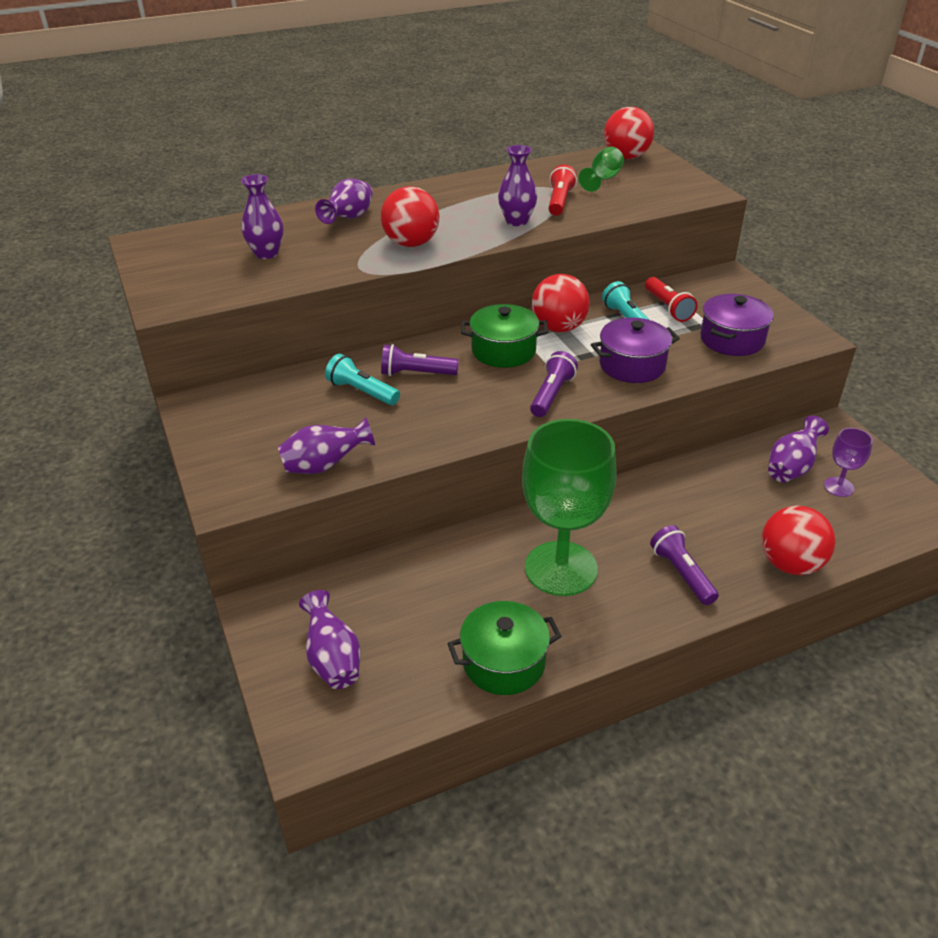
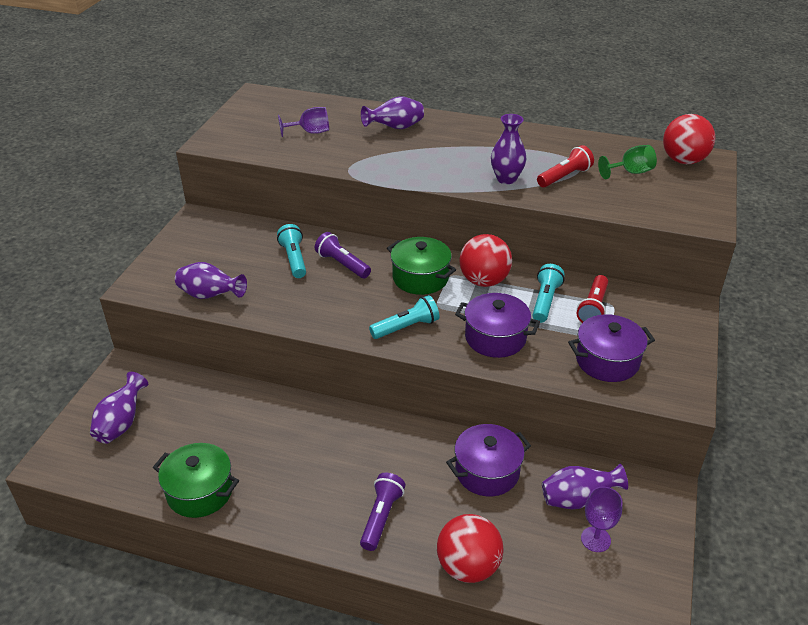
camera: 40 degrees right, 0 degrees up
purple vase [241,174,284,259] -> purple goblet [278,107,329,137]
red ball [381,186,439,247] -> none
green goblet [522,419,617,596] -> none
purple flashlight [530,351,578,417] -> turquoise flashlight [369,295,439,339]
none -> purple pot [446,424,531,497]

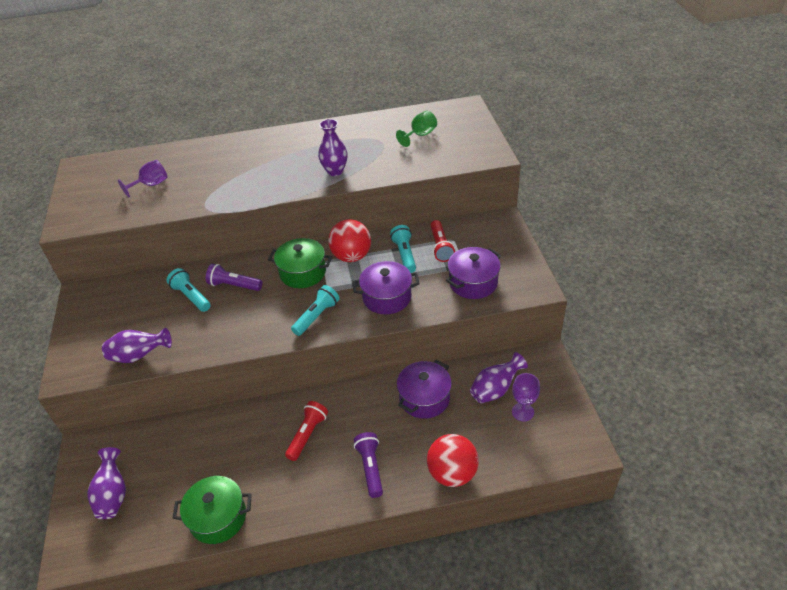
camera: 25 degrees left, 5 degrees up
purple vase [361,96,424,129] -> none
red flashlight [537,145,594,187] -> red flashlight moved to [285,401,328,461]
red ball [663,114,715,164] -> none

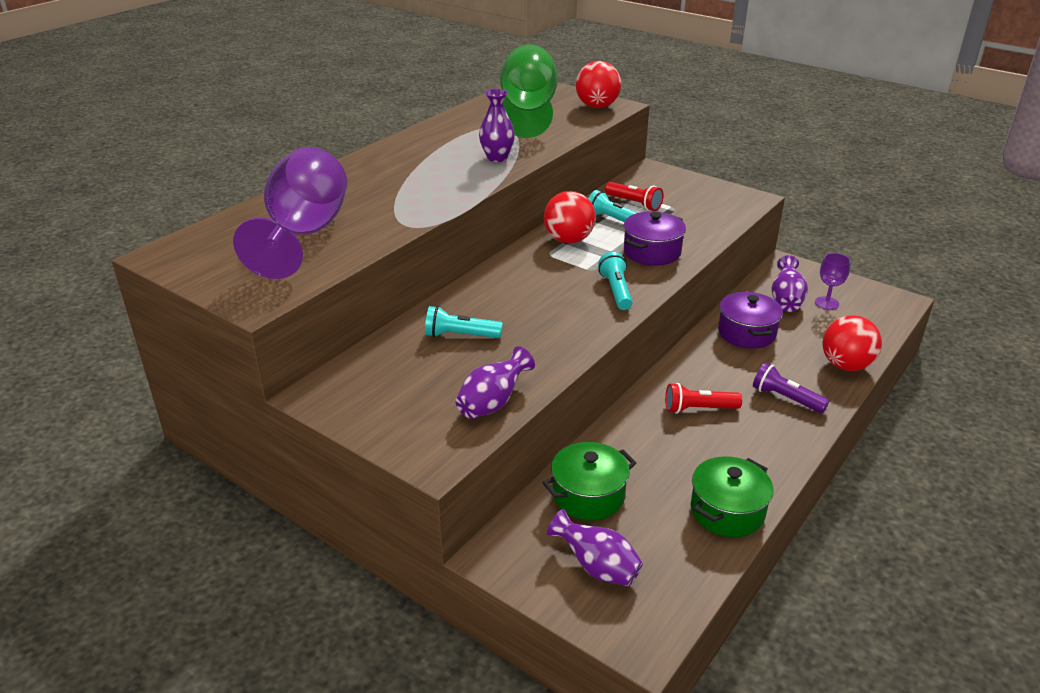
camera: 45 degrees left, 10 degrees down
purple goblet [118,160,168,197] -> purple goblet [233,147,347,279], size x2.28
purple flashlight [206,264,262,291] -> none
green pot [268,238,332,288] -> green pot moved to [543,442,636,520]
red flashlight [285,401,328,461] -> red flashlight turned 75 degrees counterclockwise [665,383,742,414]
green goblet [396,111,437,147] -> green goblet [500,45,558,138], size x2.28
purple pot [446,247,501,299] -> none
none -> red ball [576,61,621,108]

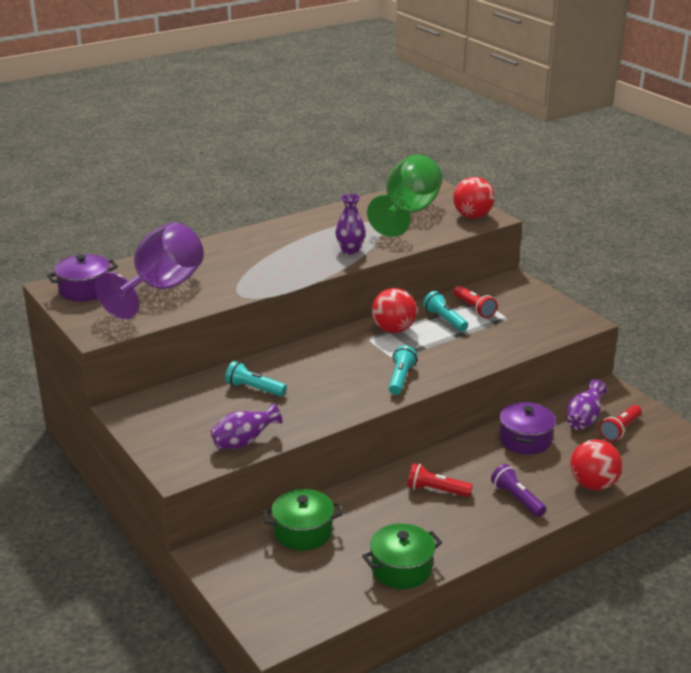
camera: 20 degrees right, 5 degrees down
purple vase [547,509,643,586] -> none
purple pot [624,211,686,266] -> purple pot moved to [47,254,118,301]
purple goblet [815,253,851,310] -> red flashlight [599,405,642,442]

